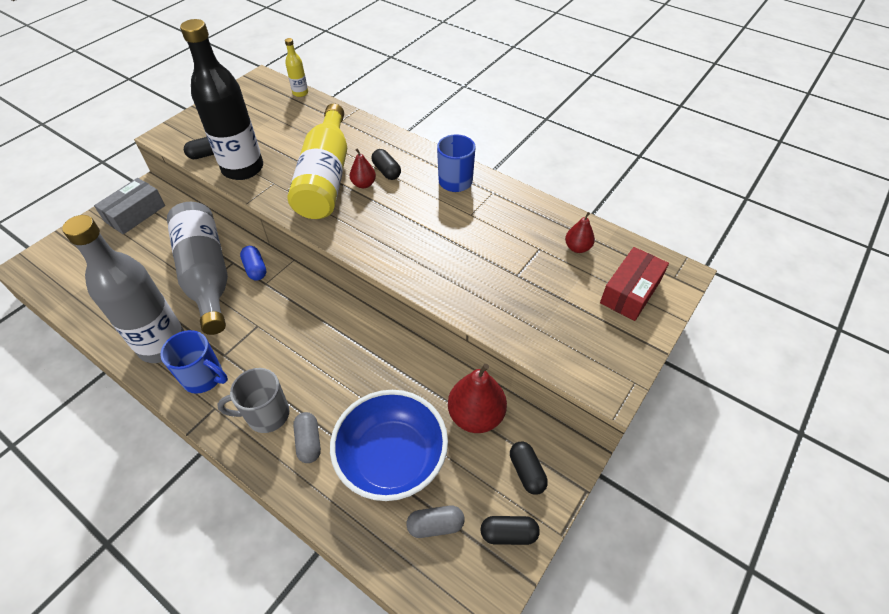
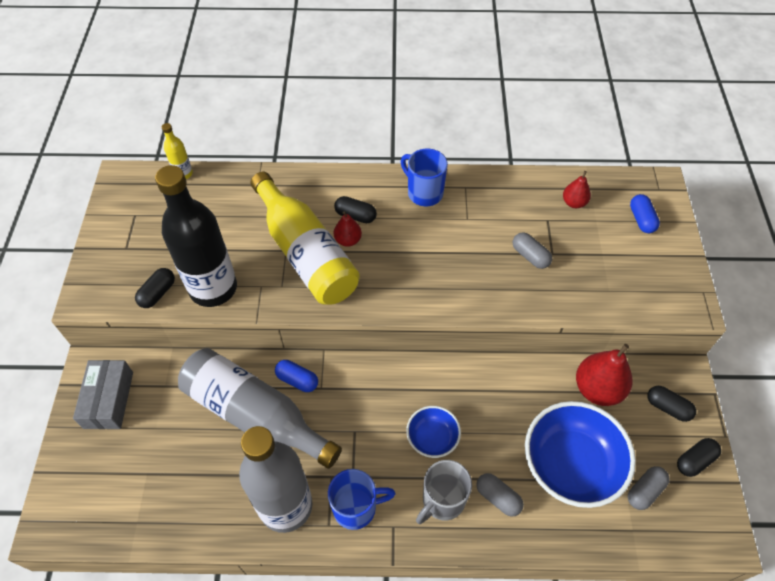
camera: 35 degrees left, 5 degrees up
red box [600,247,669,321] -> blue capsule [630,194,660,233]
none -> blue bowl [406,406,461,458]
none -> grey capsule [513,232,552,269]

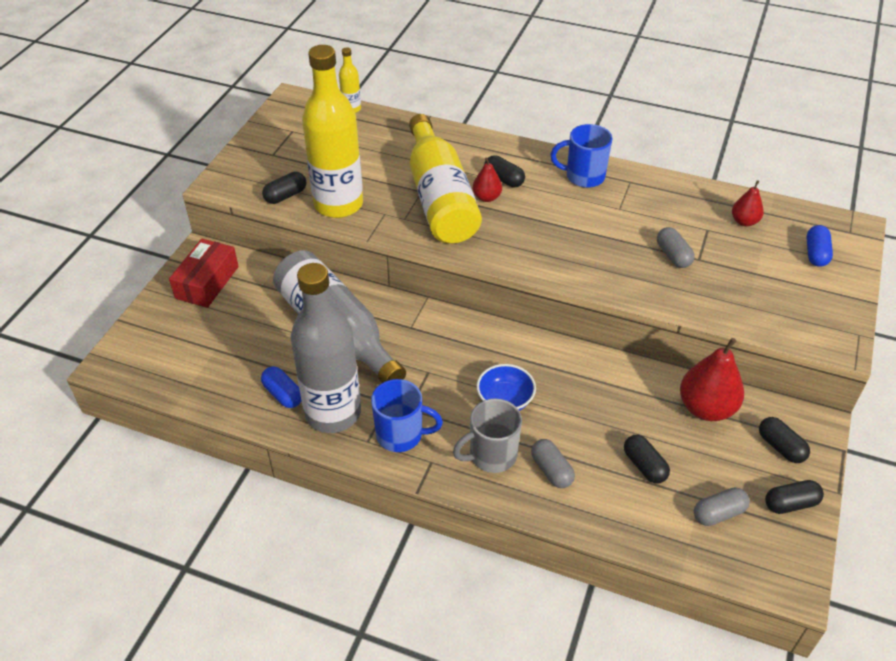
camera: 20 degrees right, 10 degrees down
grey box [73,360,133,429] -> red box [169,239,239,308]
black bottle [155,165,237,307] -> yellow bottle [302,45,363,218]
blue capsule [275,360,318,392] -> blue capsule moved to [261,366,301,408]
blue mug [401,149,448,206] -> blue mug turned 60 degrees counterclockwise [551,124,613,188]
blue bowl [525,401,636,508] -> black capsule [624,435,670,484]

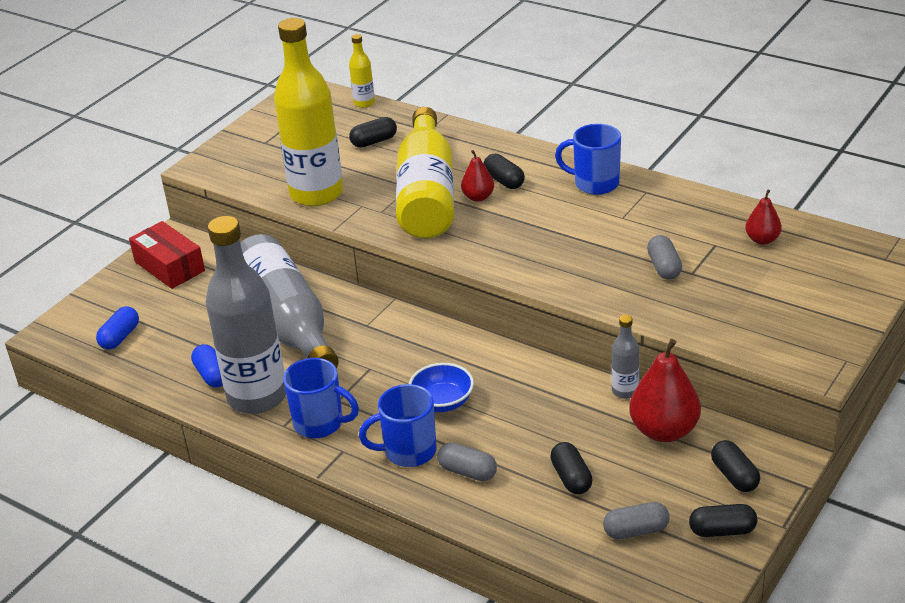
camera: 15 degrees right, 10 degrees down
red box [169,239,239,308] -> red box turned 75 degrees counterclockwise [129,221,205,289]
black capsule [262,172,306,204] -> black capsule moved to [349,117,397,148]
grey mug [453,399,522,473] -> blue mug [359,384,437,467]
grey capsule [531,439,575,488] -> grey capsule turned 45 degrees counterclockwise [437,442,497,481]
blue capsule [807,225,833,267] -> blue capsule moved to [96,306,139,350]
none -> grey bottle [611,315,639,399]

